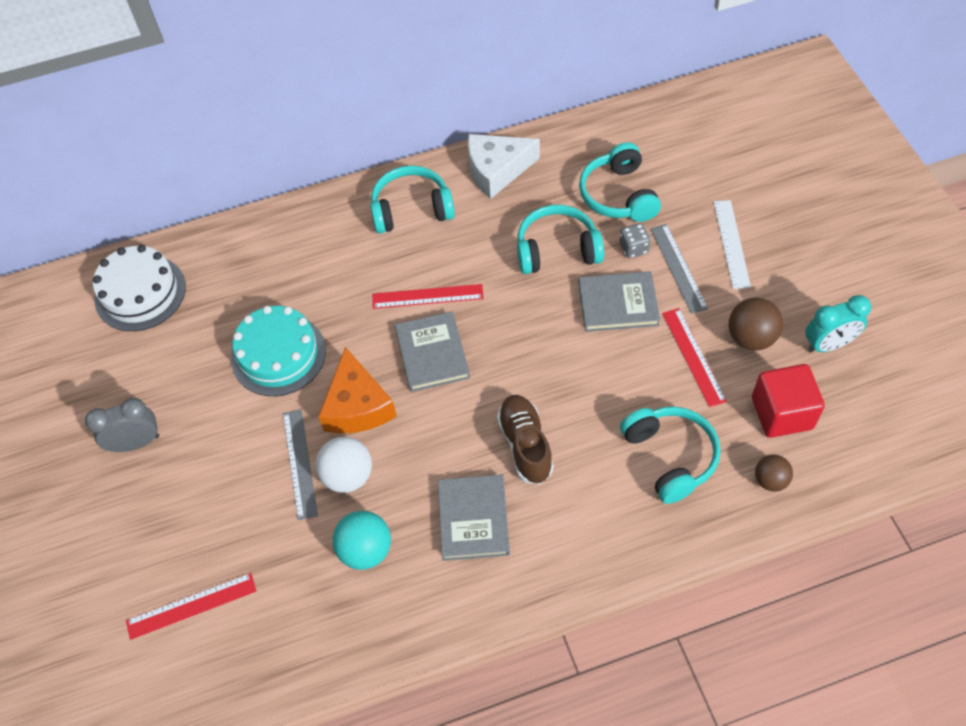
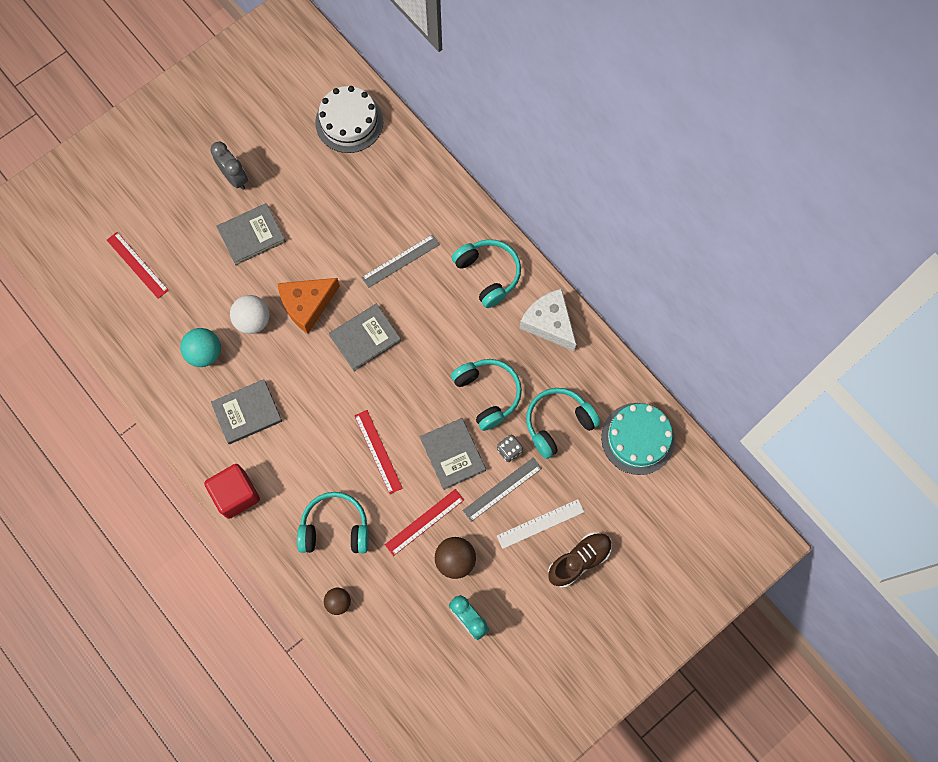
camera: 65 degrees right, 15 degrees up
turquoise cake [231,306,326,396] -> turquoise cake moved to [601,403,675,475]
grey ruler [283,409,318,520] -> grey ruler moved to [361,234,440,288]
red ruler [372,284,484,309] -> red ruler moved to [354,410,403,494]
brown shoe [497,395,554,485] -> brown shoe moved to [548,532,612,588]
turquoise headphones [620,407,720,504] -> turquoise headphones turned 135 degrees counterclockwise [297,492,369,553]
red cube [752,364,825,438] -> red cube moved to [204,464,260,519]
none -> grey book [216,203,286,265]

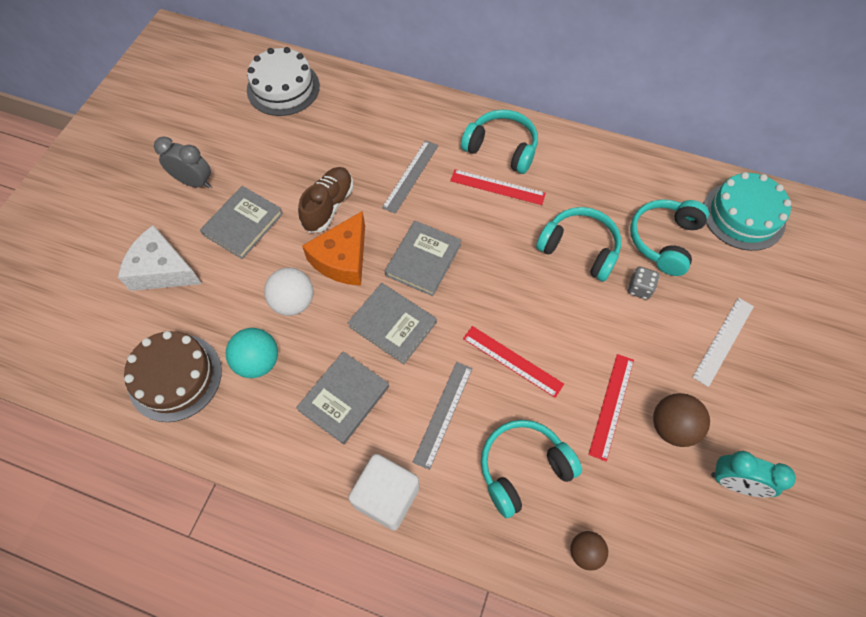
camera: 30 degrees left, 10 degrees down
red ruler [107,232,169,299] -> red ruler moved to [450,169,546,205]
red cube [204,464,260,519] -> white cube [348,454,420,530]
grey book [420,418,486,490] -> grey book moved to [348,283,437,364]
grey ruler [462,458,542,522] -> grey ruler moved to [413,362,472,470]
white cheese [519,288,576,351] -> white cheese moved to [118,225,202,291]
brown shoe [548,532,612,588] -> brown shoe moved to [298,167,353,233]
none -> brown cake [124,331,222,422]

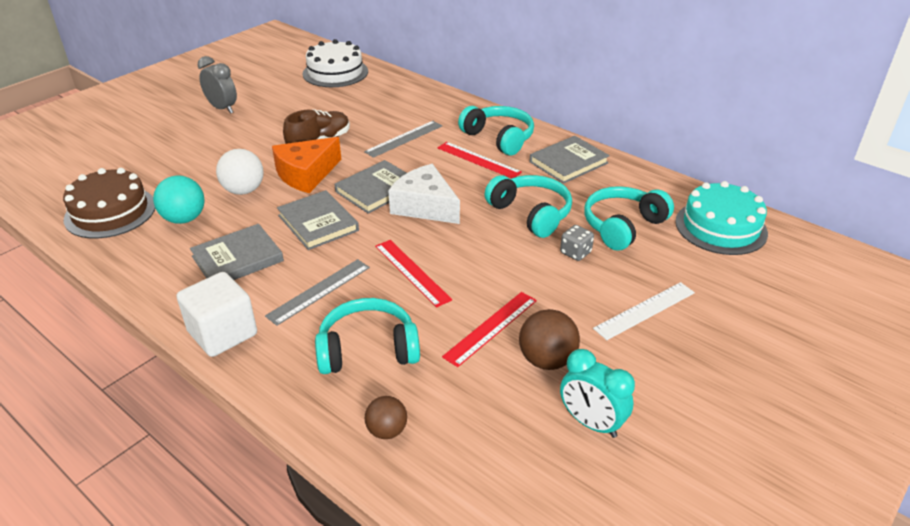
camera: 20 degrees right, 25 degrees down
white cheese [118,225,202,291] -> white cheese moved to [388,164,460,224]
grey book [200,186,283,259] -> grey book moved to [530,136,610,184]

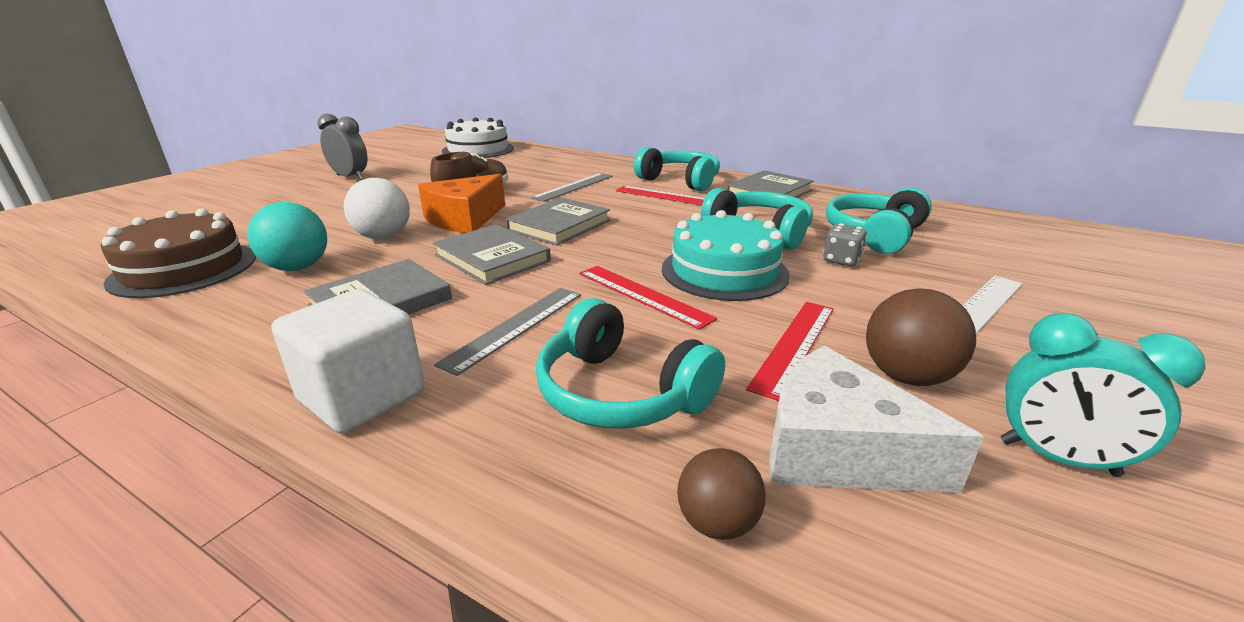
camera: 10 degrees left, 10 degrees down
turquoise headphones [315,298,420,374] -> turquoise headphones turned 120 degrees counterclockwise [536,298,725,429]
white cheese [388,164,460,224] -> white cheese moved to [769,346,984,493]
turquoise cake [675,181,768,255] -> turquoise cake moved to [662,210,790,301]

